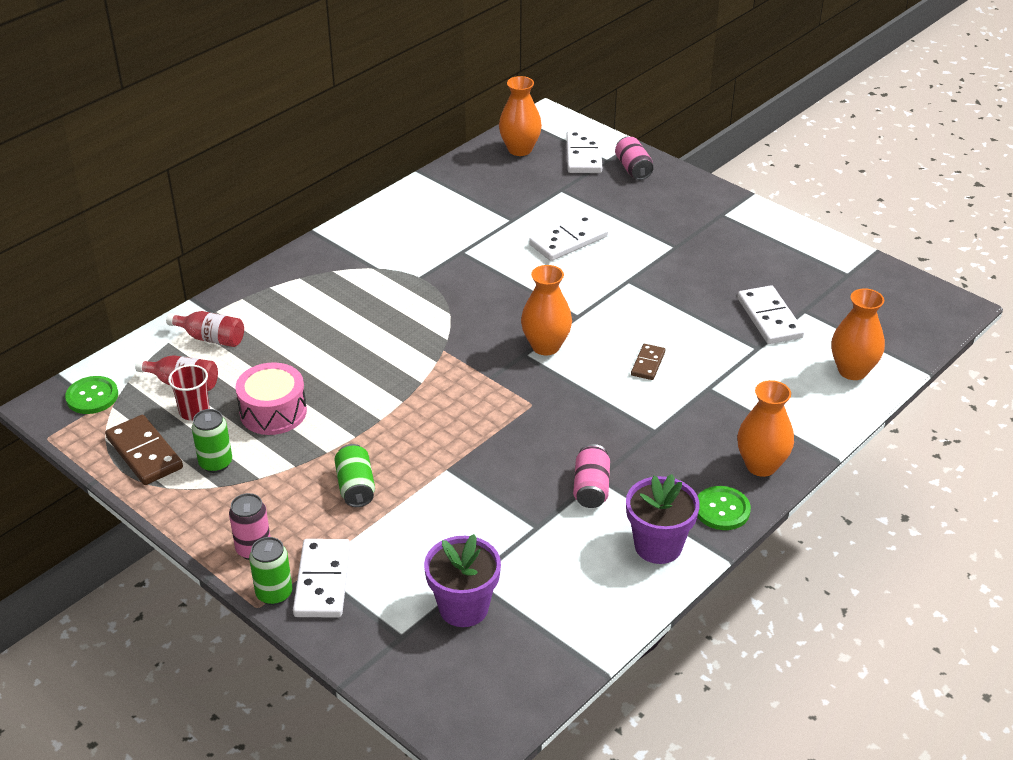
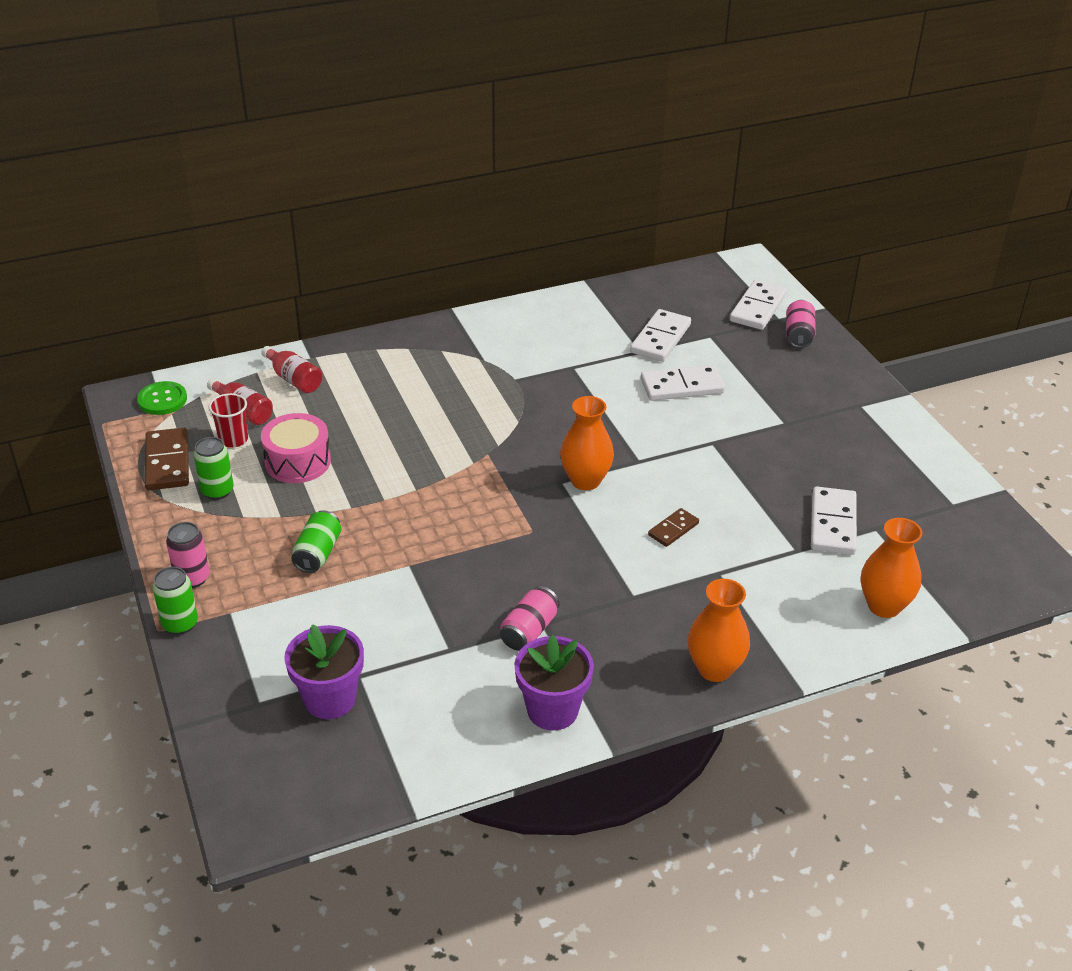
camera: 25 degrees right, 0 degrees up
white domino [293,539,350,617] -> white domino moved to [630,309,691,362]
orange vase [499,76,542,156] -> none
green button [697,486,751,530] -> none

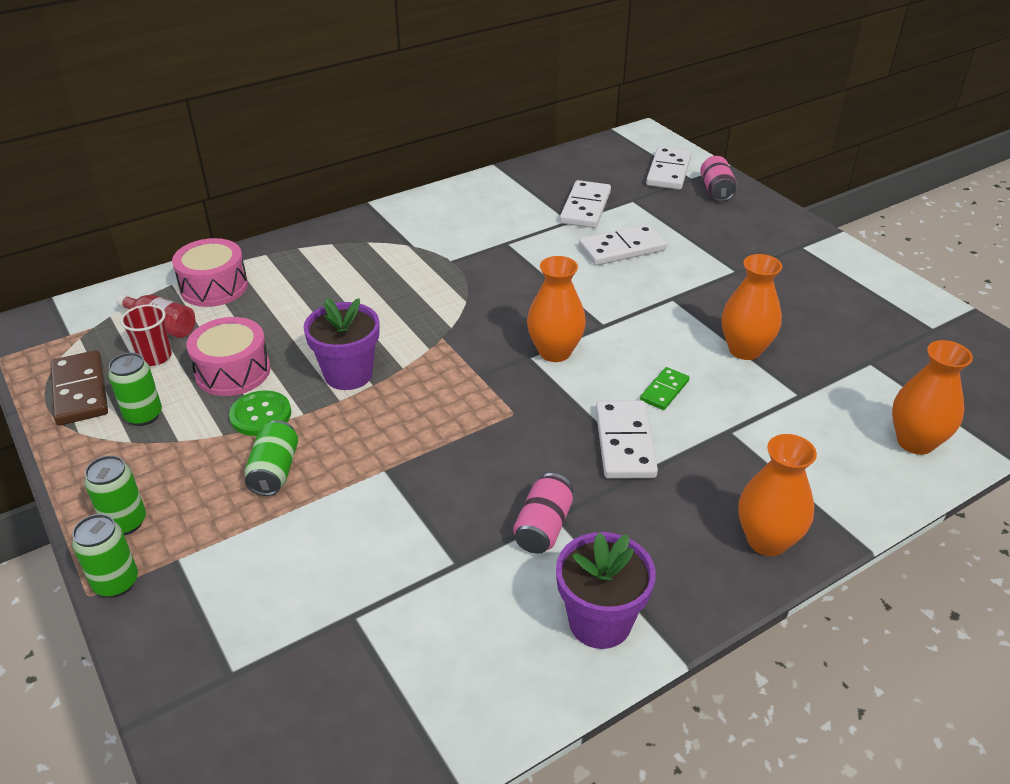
camera: 10 degrees left, 0 degrees up
green button [137,381,187,415] -> green button moved to [229,390,291,436]
pink can [166,522,210,588] -> green can [85,455,146,535]
red bottle [261,346,322,393] -> pink drum [172,238,248,307]
purple flower pot [284,624,364,719] -> purple flower pot moved to [303,298,380,390]
brown domino [648,508,699,547] -> green domino [640,367,690,410]
white domino [811,486,857,555] -> white domino moved to [596,400,658,479]
none -> orange vase [722,254,782,360]

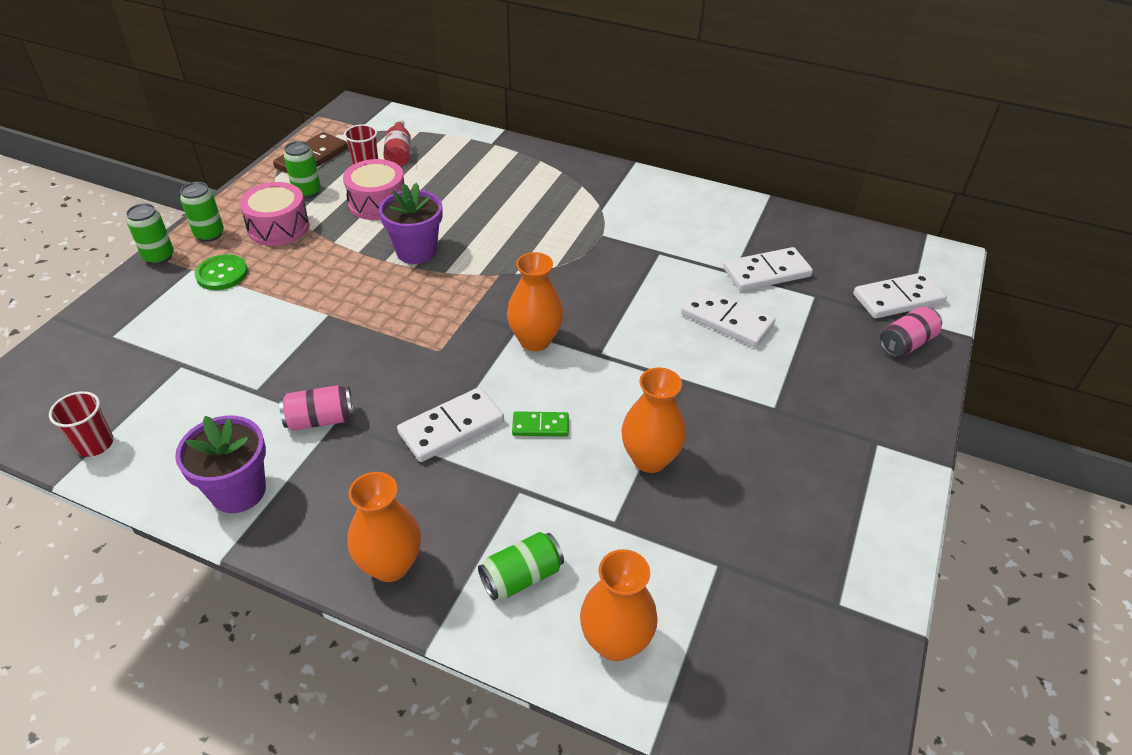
camera: 55 degrees right, 5 degrees up
pink drum [172,238,248,307] -> pink drum moved to [239,182,310,246]
green button [229,390,291,436] -> green button moved to [195,254,248,290]
green can [244,420,298,496] -> green can moved to [478,532,564,600]
none -> red cup [49,391,114,457]

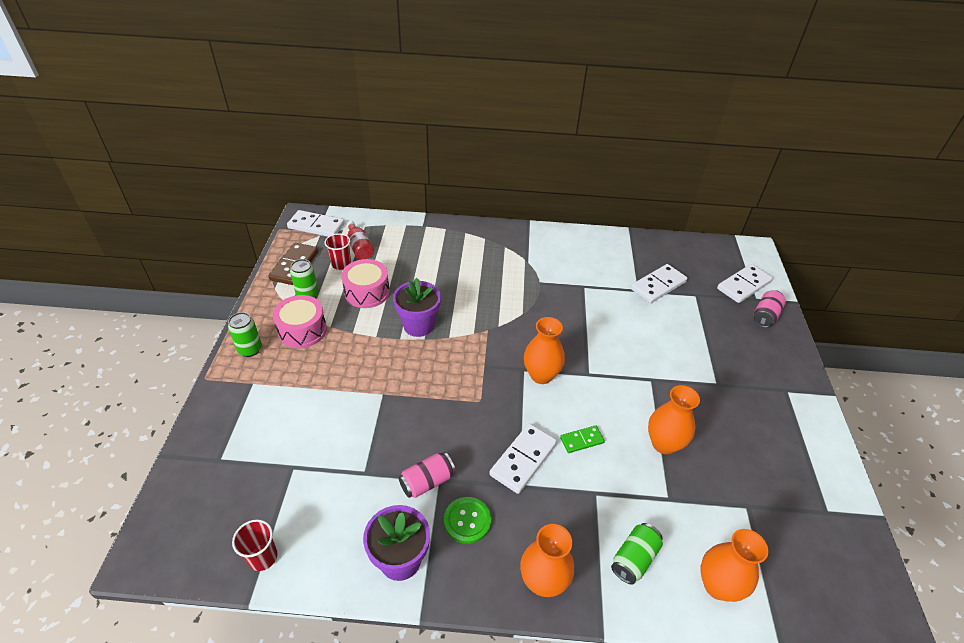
camera: 20 degrees left, 0 degrees up
green can [126,203,174,265] -> none
green button [195,254,248,290] -> green button moved to [444,497,491,544]
white domino [681,286,775,347] -> white domino moved to [287,210,344,237]

